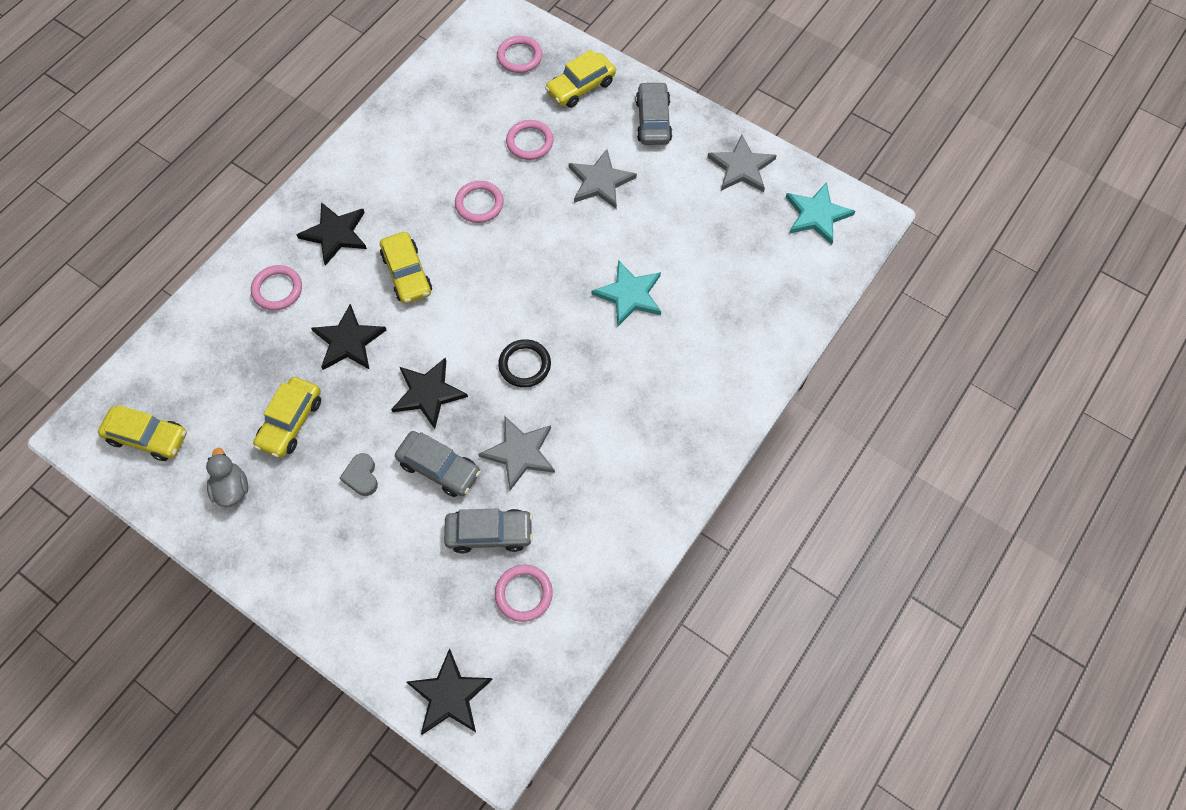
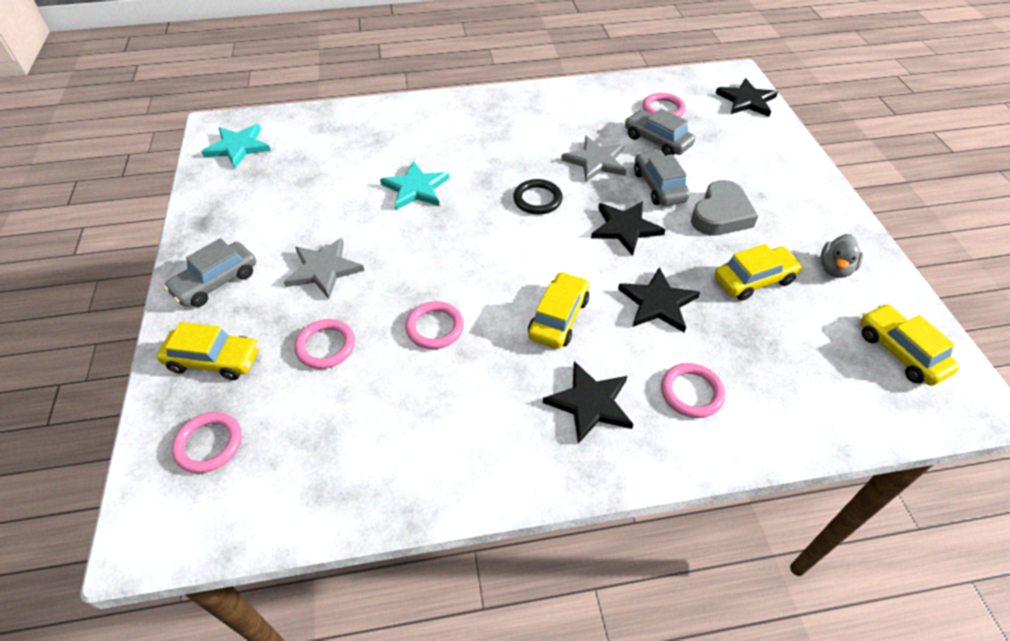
camera: 135 degrees left, 15 degrees down
grey heart [340,453,378,496] -> grey heart [691,180,758,236], size x1.81
grey star [707,135,777,192] -> none

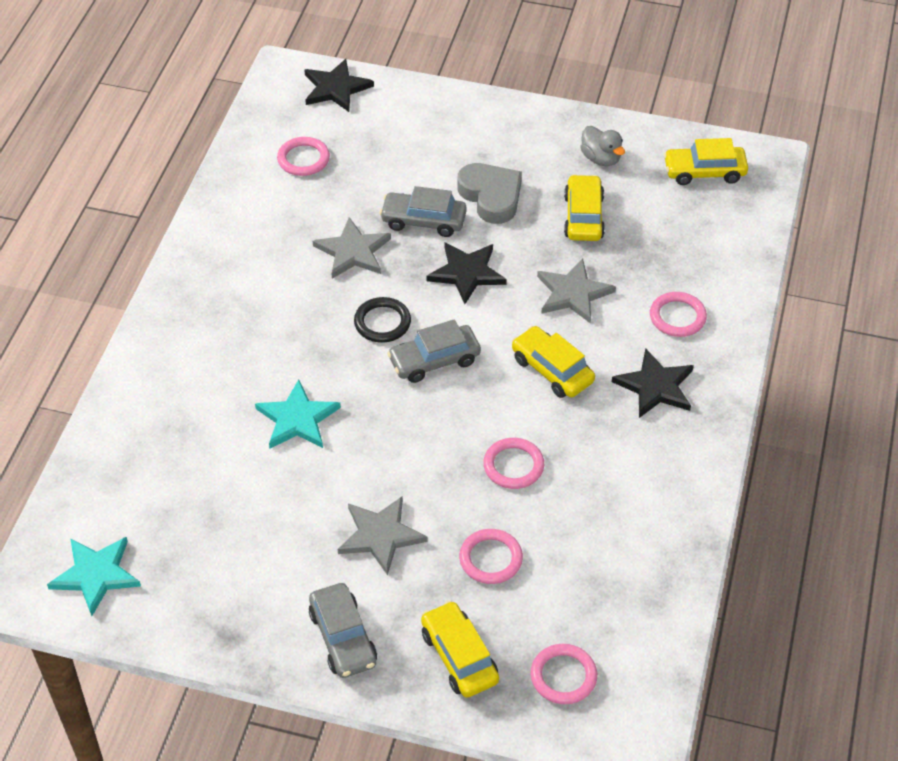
camera: 65 degrees left, 0 degrees up
yellow car [157,322,259,380] -> yellow car turned 60 degrees counterclockwise [421,601,499,698]
black star [618,267,700,332] -> grey star [537,259,616,324]
grey car [625,109,695,155] -> grey car moved to [387,319,481,383]

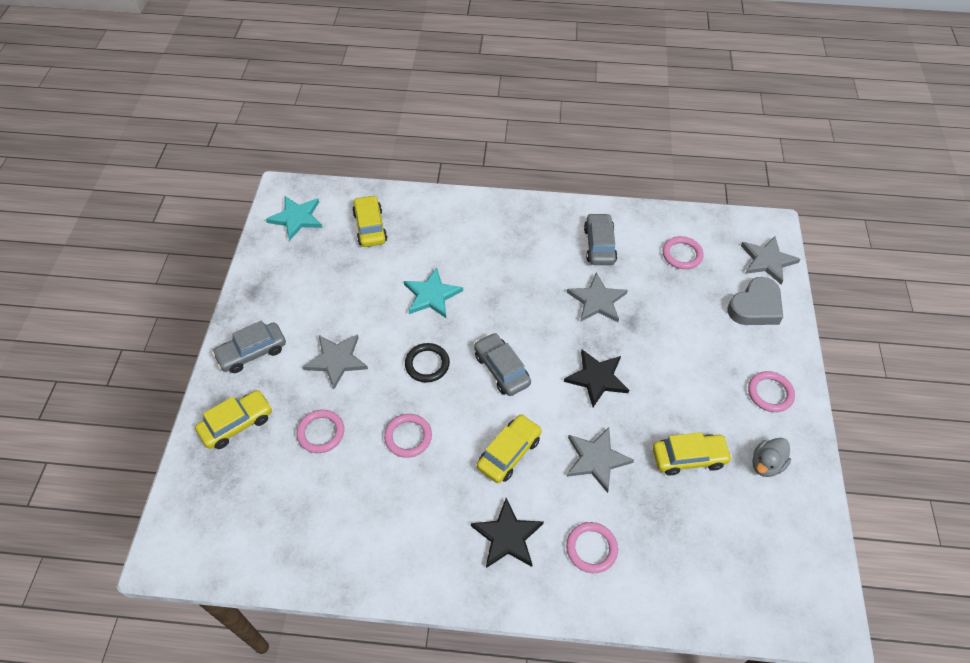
camera: 80 degrees right, 5 degrees up
black star [304,59,374,112] -> grey star [741,236,801,285]
black ring [354,297,411,343] -> black ring moved to [405,343,450,383]
grey car [380,186,467,237] -> grey car moved to [584,213,617,265]
grey heart [457,163,522,224] -> grey heart moved to [727,277,783,325]
pink ring [530,644,597,704] -> pink ring moved to [748,371,795,412]
yellow car [664,138,748,185] -> yellow car moved to [352,195,388,247]

